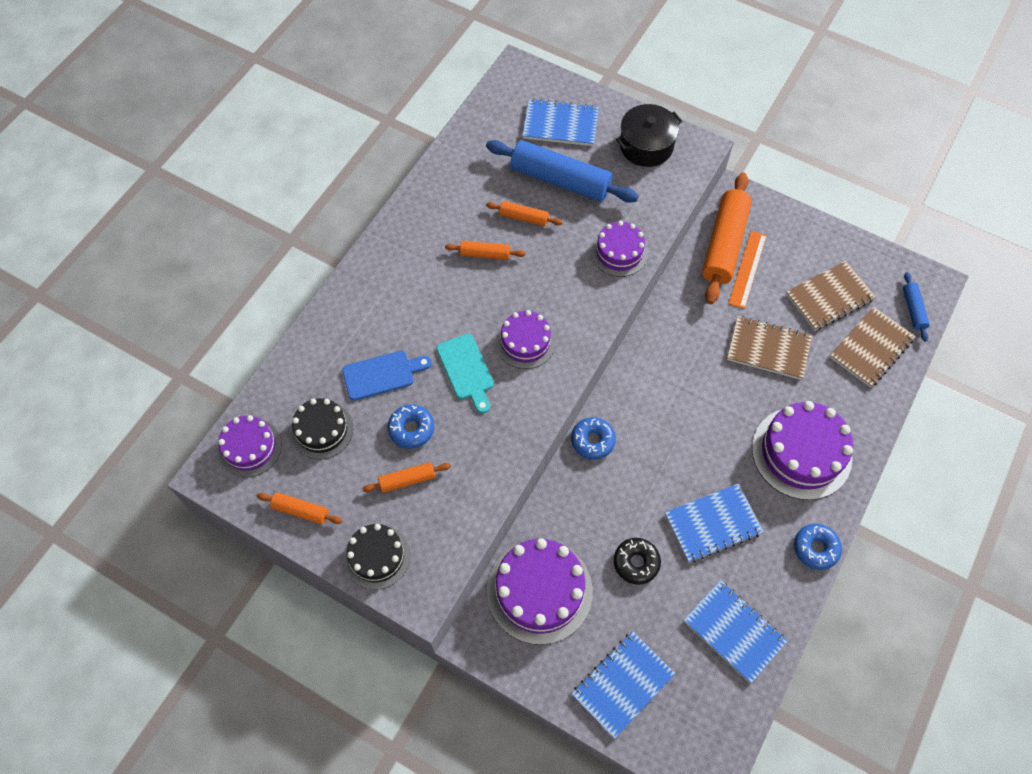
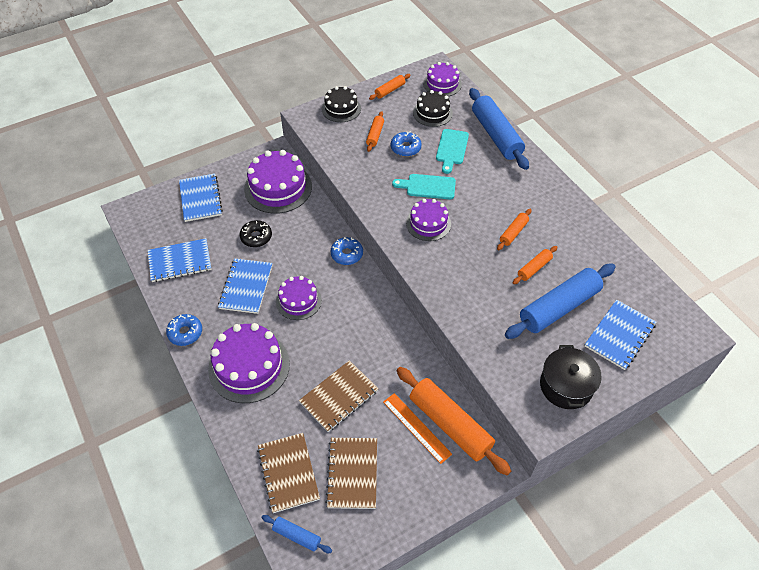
camera: 120 degrees right, 10 degrees down
blue cutting board [342,351,432,401] -> turquoise cutting board [436,129,469,174]
purple cake [591,220,648,277] -> purple cake moved to [276,276,322,320]
none -> blue rolling pin [469,88,529,170]

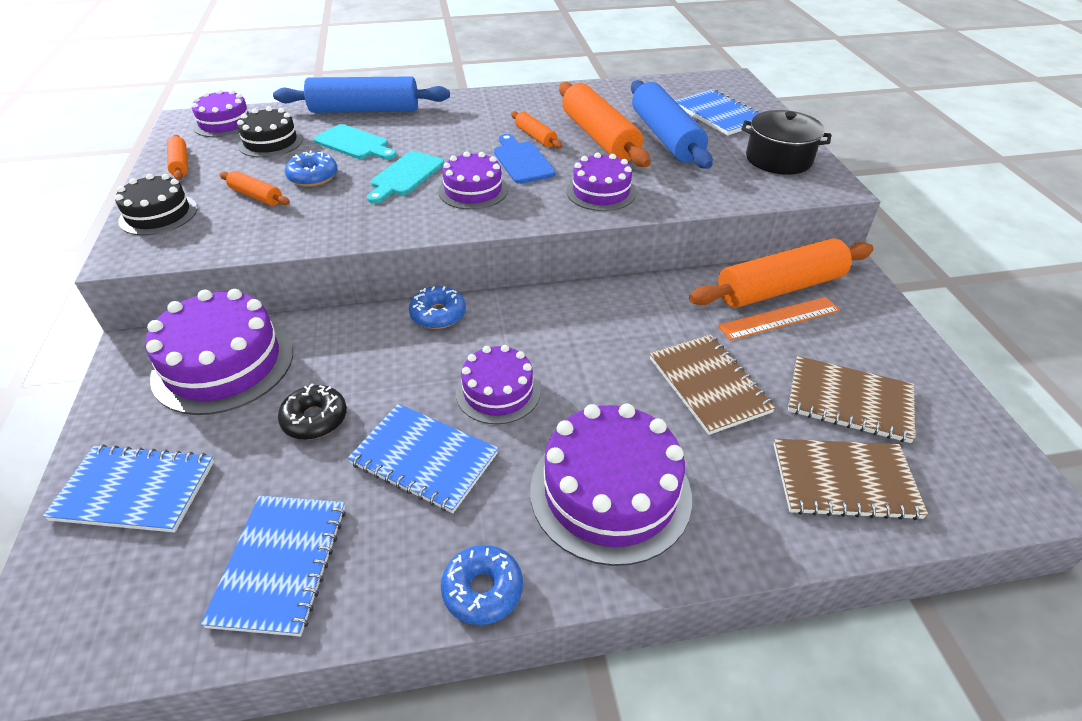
camera: 70 degrees left, 10 degrees down
blue rolling pin [261,515,332,553] -> none
orange rolling pin [513,246,557,284] -> orange rolling pin [559,82,651,167], size x2.10
none -> blue cutting board [494,134,556,184]
none -> purple cake [566,152,636,211]

